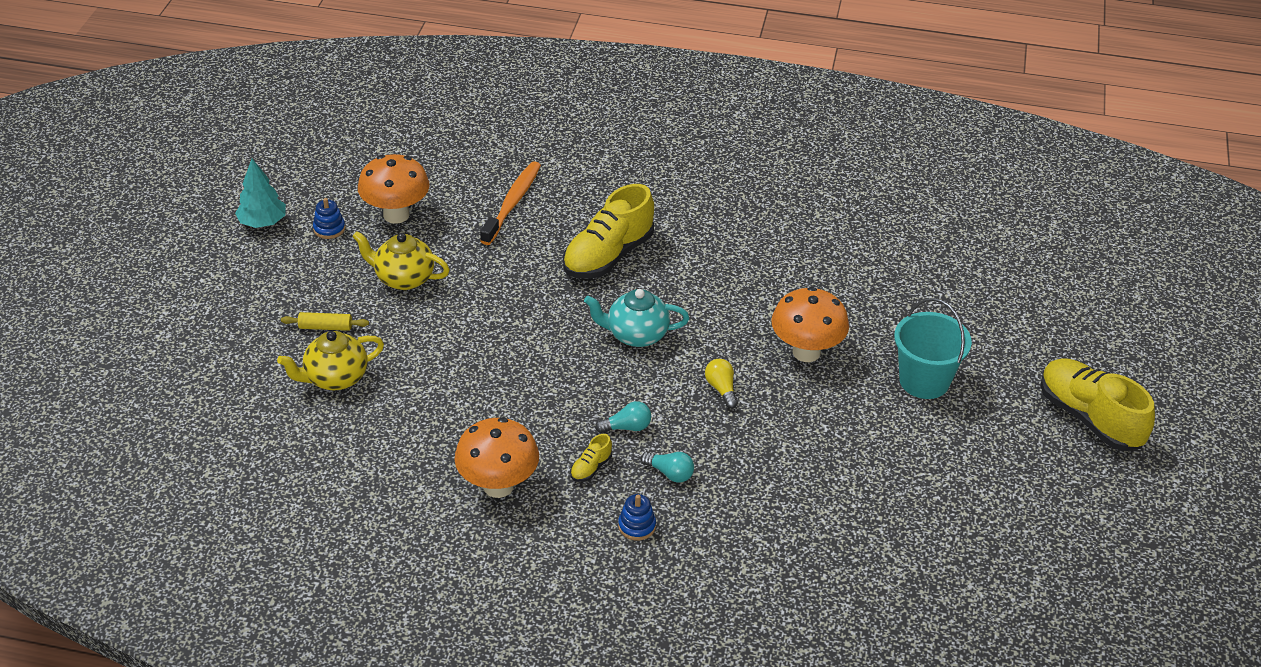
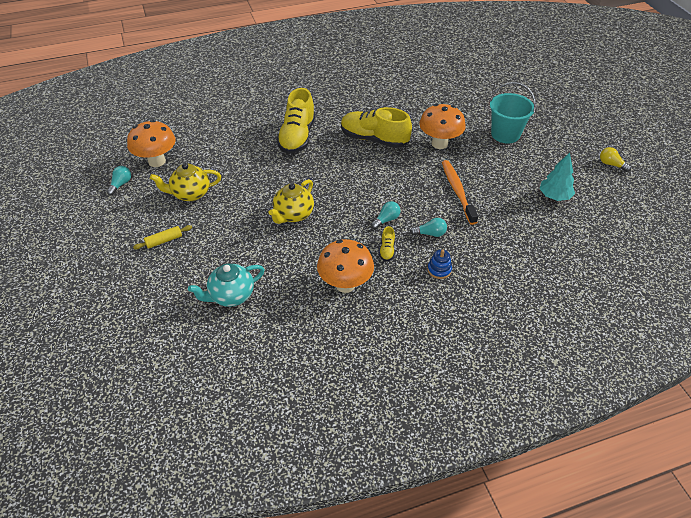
camera: 30 degrees left, 5 degrees up
turquoise tree [235,159,286,228] -> turquoise tree moved to [539,153,575,201]
yellow teapot [277,331,384,390] -> yellow teapot moved to [269,179,314,224]
blue stacking toy [313,198,345,239] -> turquoise light bulb [106,166,131,195]
orange toothbrush [480,161,541,245] -> orange toothbrush moved to [442,160,478,225]
turquoise teapot [584,289,689,347] -> turquoise teapot moved to [188,264,265,307]
yellow light bulb [705,359,738,408] -> yellow light bulb moved to [600,147,631,172]
yellow shoe [1041,358,1155,451] -> yellow shoe moved to [341,107,412,148]

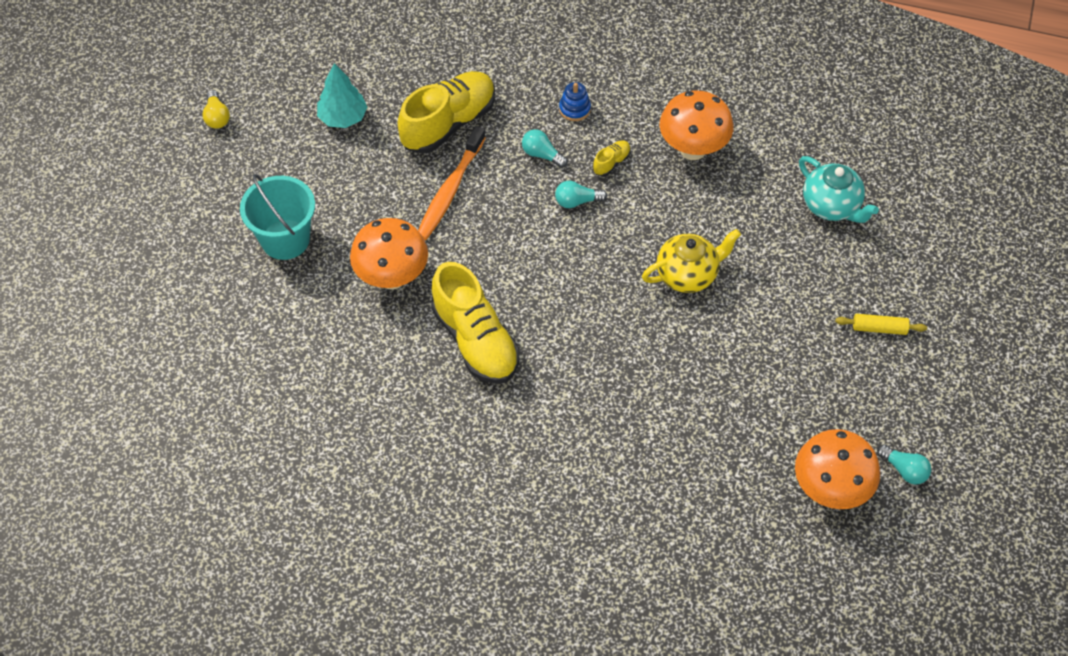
camera: 145 degrees left, 10 degrees up
turquoise light bulb [106,166,131,195] -> turquoise light bulb turned 105 degrees counterclockwise [877,444,931,485]
yellow teapot [150,163,221,201] -> none
turquoise teapot [188,264,265,307] -> turquoise teapot turned 45 degrees clockwise [799,156,879,223]
yellow shoe [277,88,315,154] -> yellow shoe moved to [398,71,495,154]

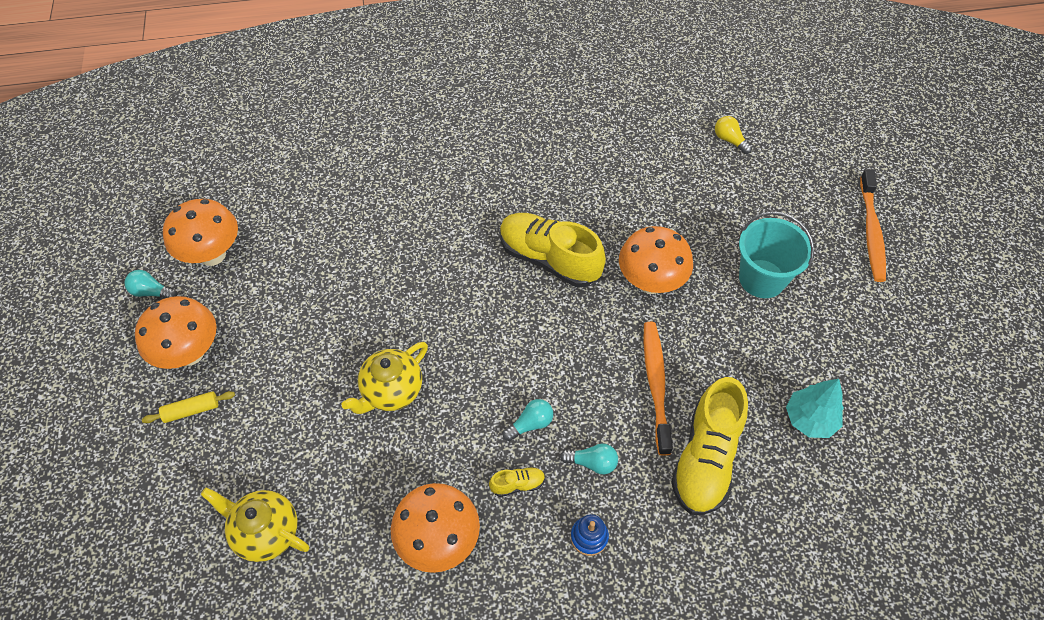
camera: 155 degrees right, 0 degrees up
yellow light bulb [202,90,230,129] -> yellow light bulb moved to [715,116,752,154]
yellow shoe [593,141,631,176] -> yellow shoe turned 120 degrees counterclockwise [489,467,545,497]
turquoise teapot [799,156,879,223] -> yellow teapot [201,488,309,562]
none -> orange mushroom [135,296,217,369]
none -> orange toothbrush [860,169,886,282]

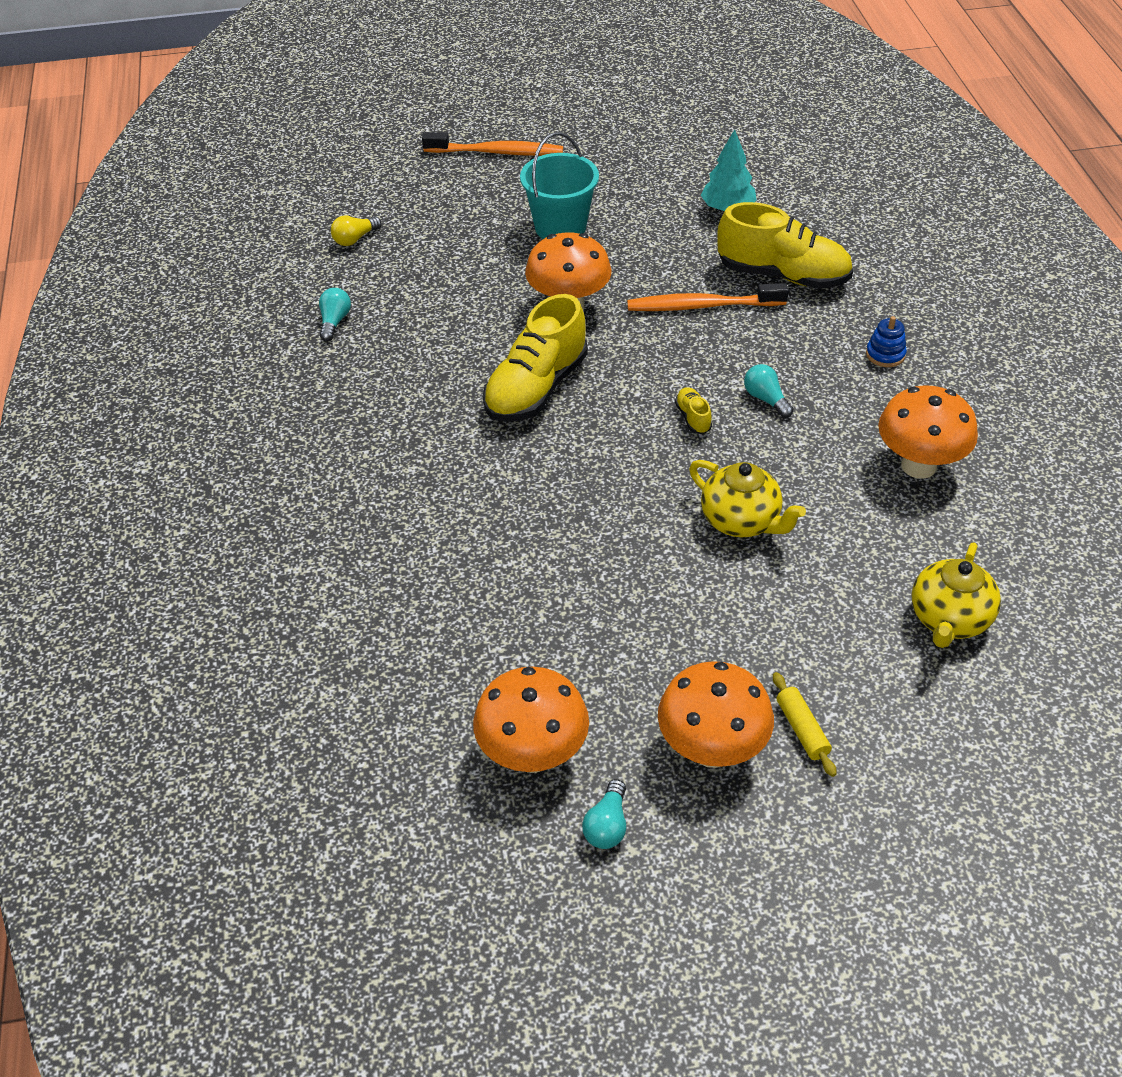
camera: 90 degrees left, 10 degrees down
yellow shoe [489,467,545,497] -> yellow shoe moved to [675,387,712,434]
turquoise light bulb [560,443,618,474] -> turquoise light bulb moved to [319,288,351,341]

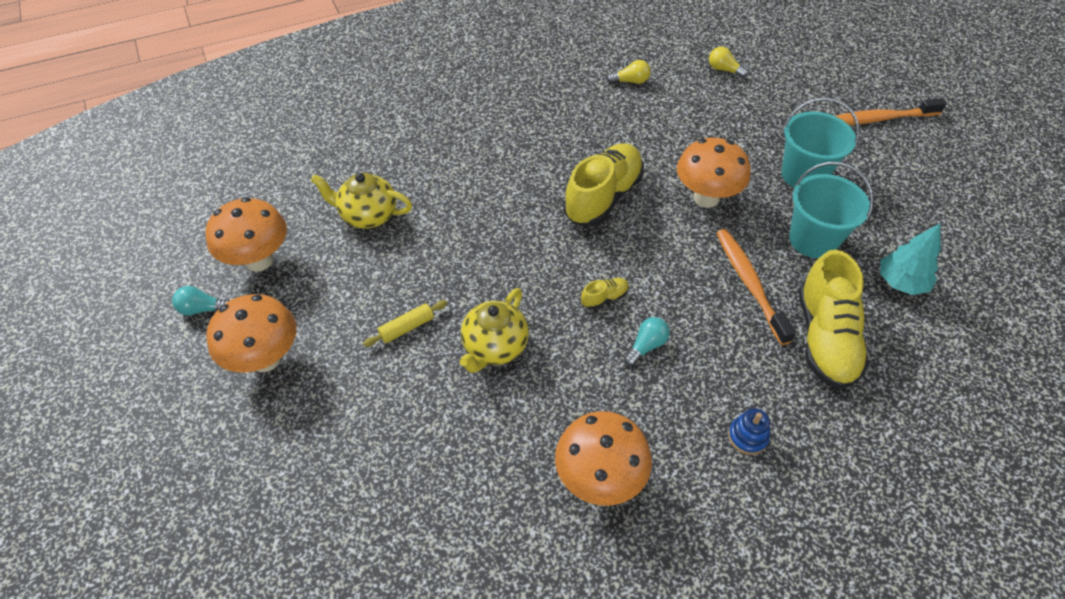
camera: 75 degrees right, 5 degrees up
turquoise light bulb [319,288,351,341] -> yellow light bulb [607,60,651,84]
orange toothbrush [422,132,563,156] -> orange toothbrush turned 90 degrees clockwise [836,98,947,125]
yellow shoe [483,294,588,422] -> yellow shoe turned 105 degrees clockwise [563,143,644,226]
yellow rolling pin [773,672,836,777] -> yellow rolling pin moved to [363,300,447,347]
yellow teapot [912,542,1001,648] -> yellow teapot moved to [311,173,412,229]
none -> turquoise bucket [789,162,874,258]

